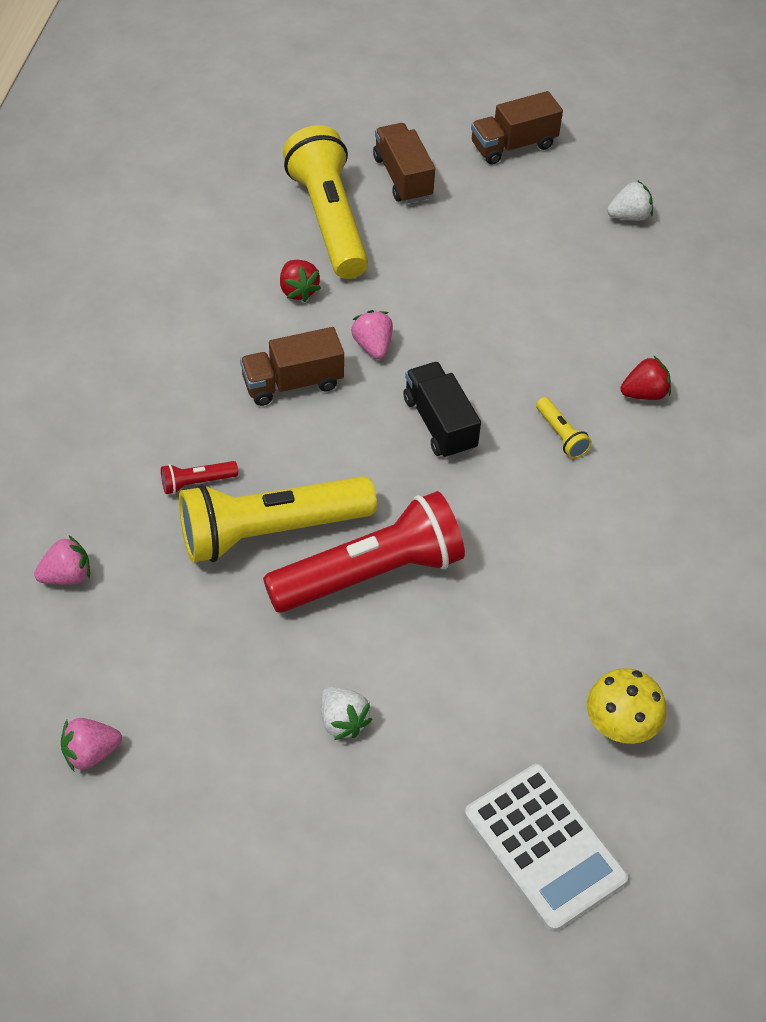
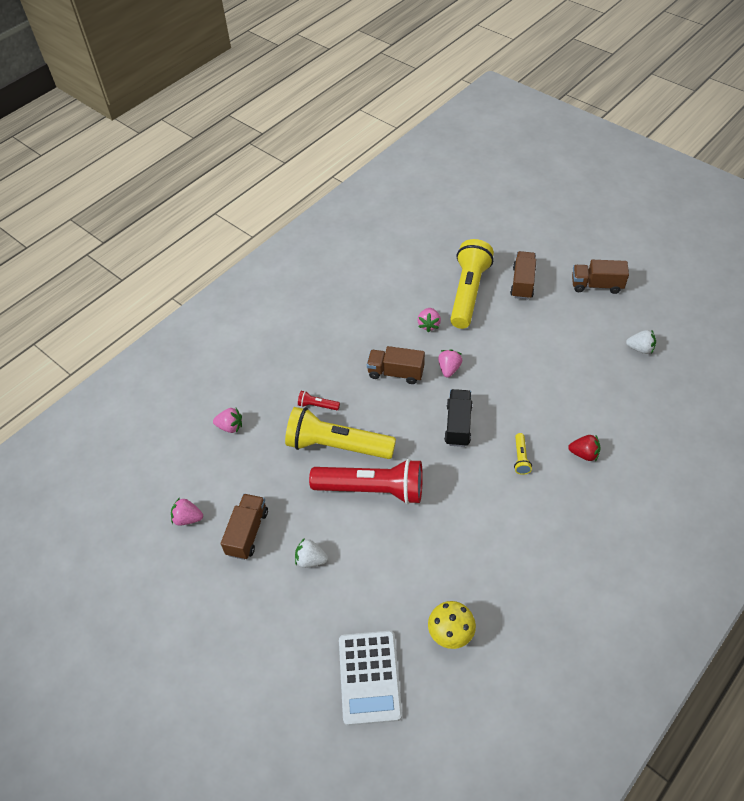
camera: 35 degrees right, 0 degrees up
red strawberry [280,260,321,302] -> pink strawberry [417,308,441,332]
white strawberry [321,686,372,740] -> white strawberry turned 105 degrees clockwise [295,538,328,568]
none -> brown truck [221,494,268,560]

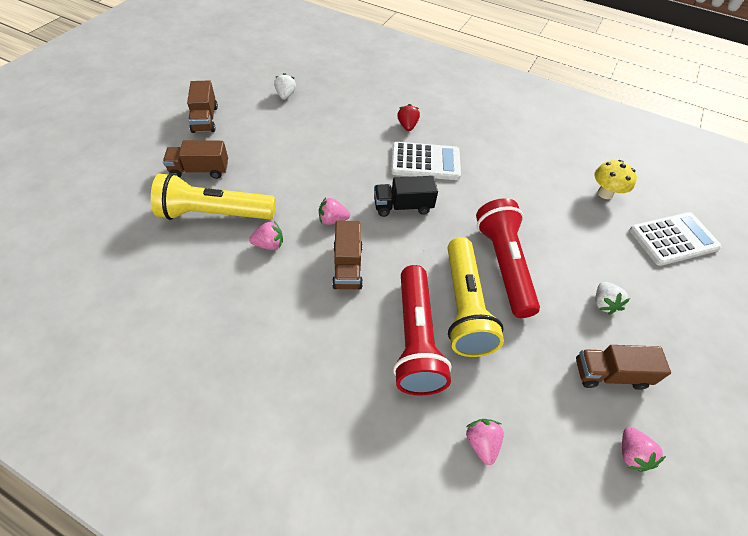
camera: 110 degrees left, 0 degrees up
red flashlight [298,391,340,410] -> red flashlight [393,265,452,396], size x2.49
yellow flashlight [514,433,532,475] -> white calculator [391,142,461,180]

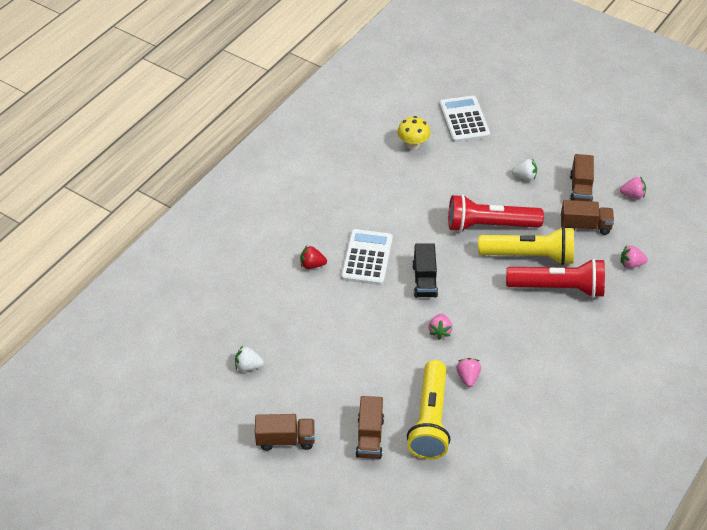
camera: 80 degrees left, 5 degrees down
brown truck [332,220,363,290] -> brown truck moved to [561,200,614,235]

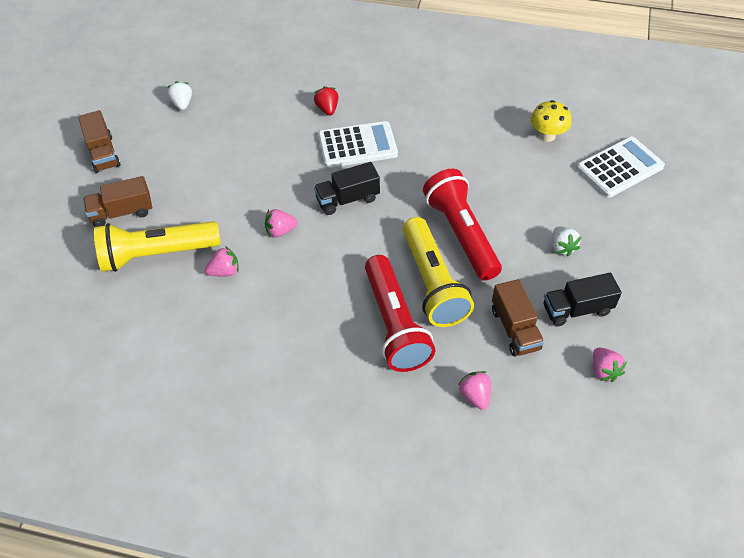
camera: 70 degrees right, 5 degrees up
brown truck [570,154,594,202] -> black truck [543,273,622,327]

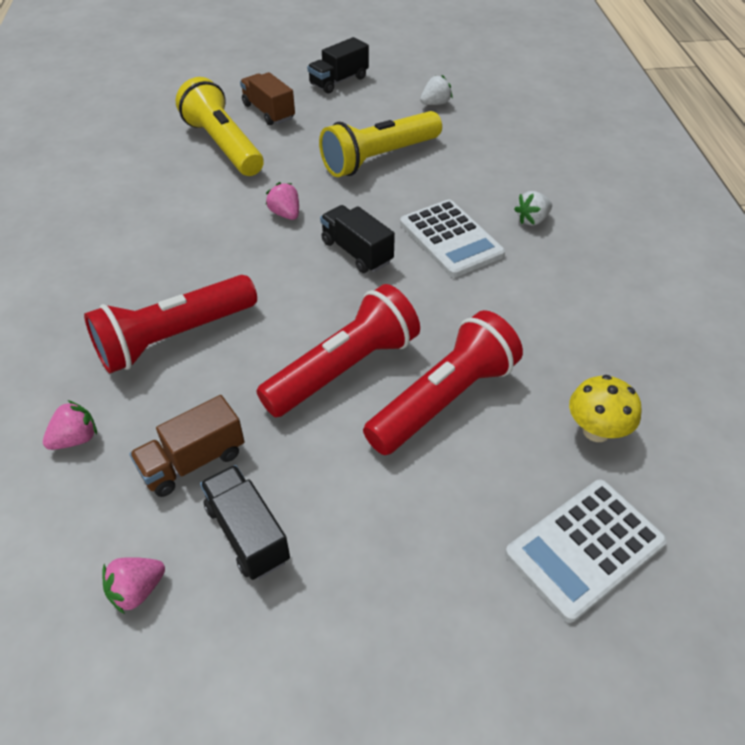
camera: 70 degrees right, 5 degrees down
brown truck [78,110,120,173] -> black truck [307,37,369,93]
pink strawberry [205,246,239,276] -> none
red strawberry [314,86,338,115] -> none
yellow flashlight [403,217,474,327] -> yellow flashlight moved to [319,111,442,177]
white strawberry [552,226,582,257] -> white strawberry moved to [514,191,552,226]
white calculator [576,136,665,198] -> white calculator turned 105 degrees clockwise [505,480,667,623]
none -> red flashlight [363,310,523,455]

